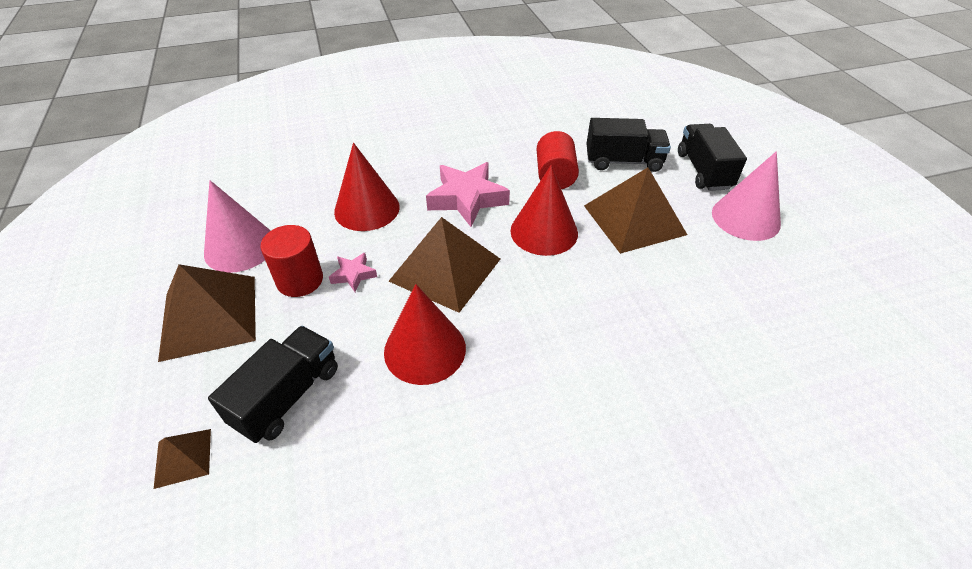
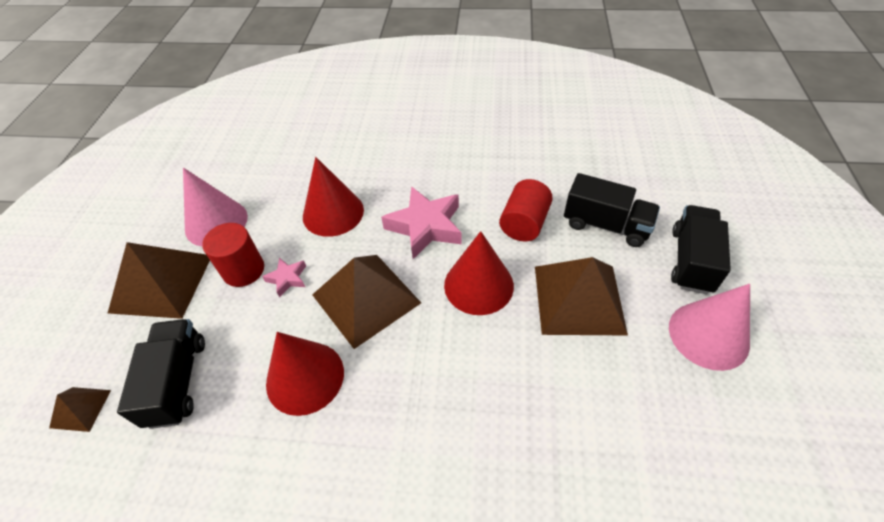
camera: 25 degrees right, 5 degrees up
black truck [208,326,338,443] -> black truck turned 60 degrees counterclockwise [117,319,205,429]

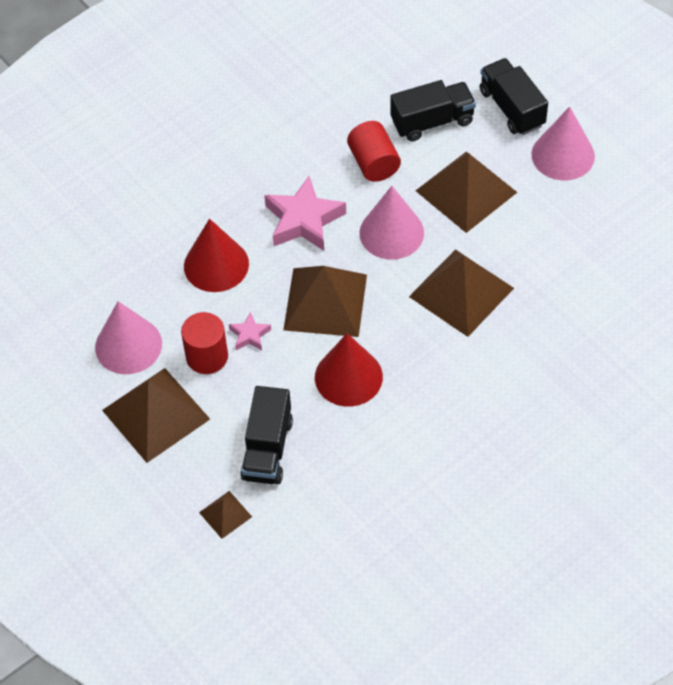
camera: 45 degrees left, 5 degrees up
black truck [117,319,205,429] -> black truck turned 120 degrees counterclockwise [241,386,293,484]
red cone [444,231,514,315] -> pink cone [360,186,424,260]
none -> brown pyramid [409,249,514,337]

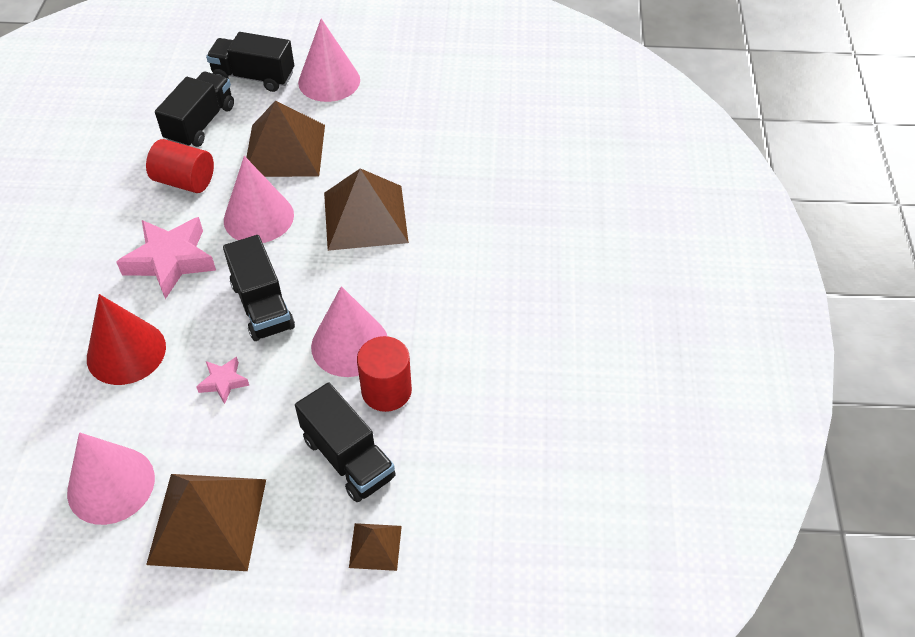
camera: 50 degrees left, 5 degrees down
red cylinder [181,312,228,374] -> red cylinder moved to [357,336,412,412]
brown pyramid [283,266,367,337] -> black truck [223,235,295,341]
red cone [315,333,383,407] -> pink cone [311,286,388,377]

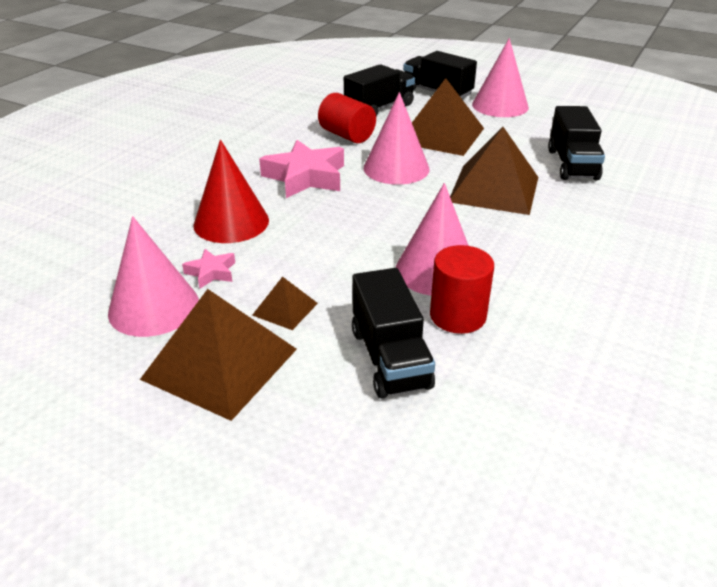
camera: 25 degrees right, 15 degrees down
pink star [196,357,249,404] -> pink star moved to [182,249,235,288]
black truck [223,235,295,341] -> black truck moved to [548,106,605,180]
brown pyramid [349,523,402,571] -> brown pyramid moved to [252,277,318,330]

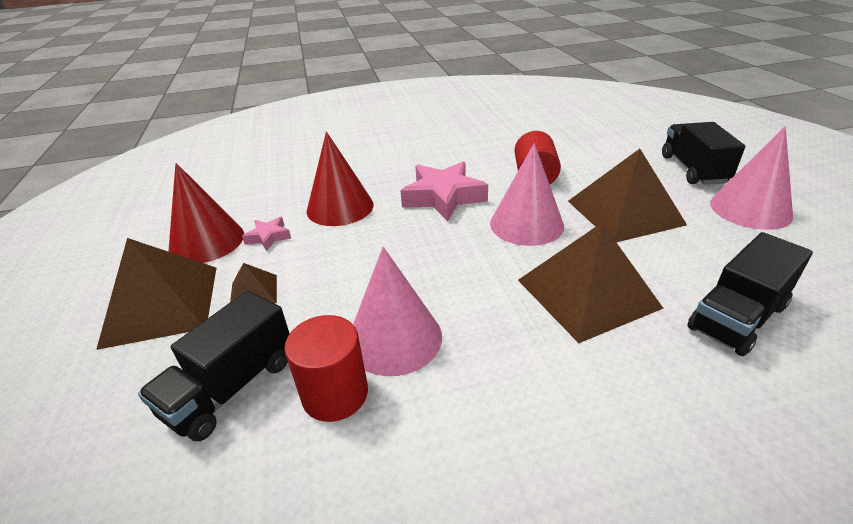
camera: 50 degrees right, 0 degrees up
pink cone [108,216,199,337] -> red cone [168,163,244,263]
black truck [344,64,415,116] -> none

